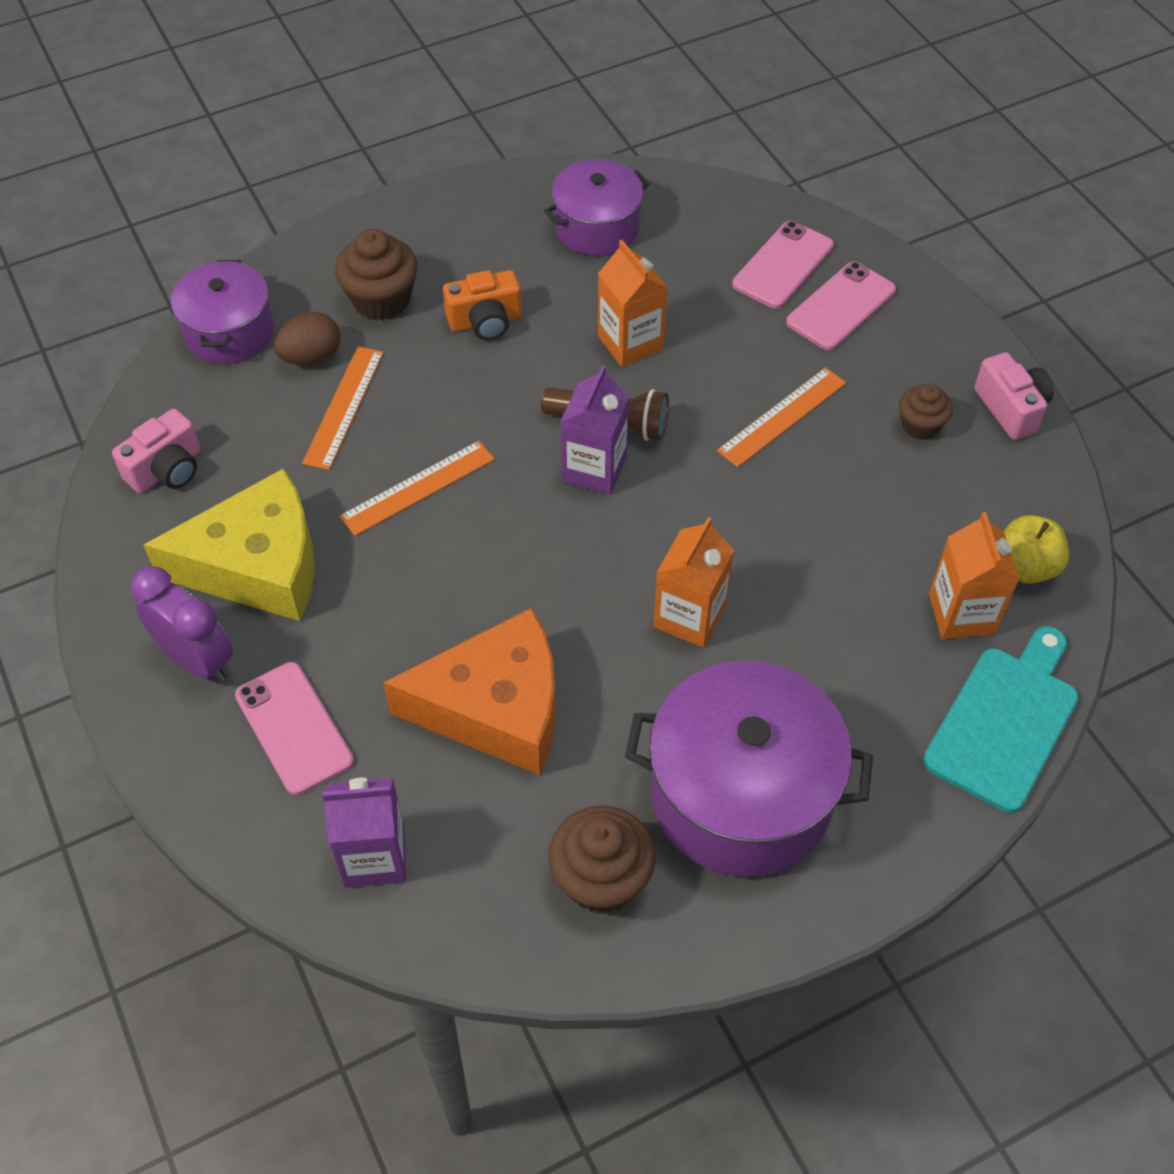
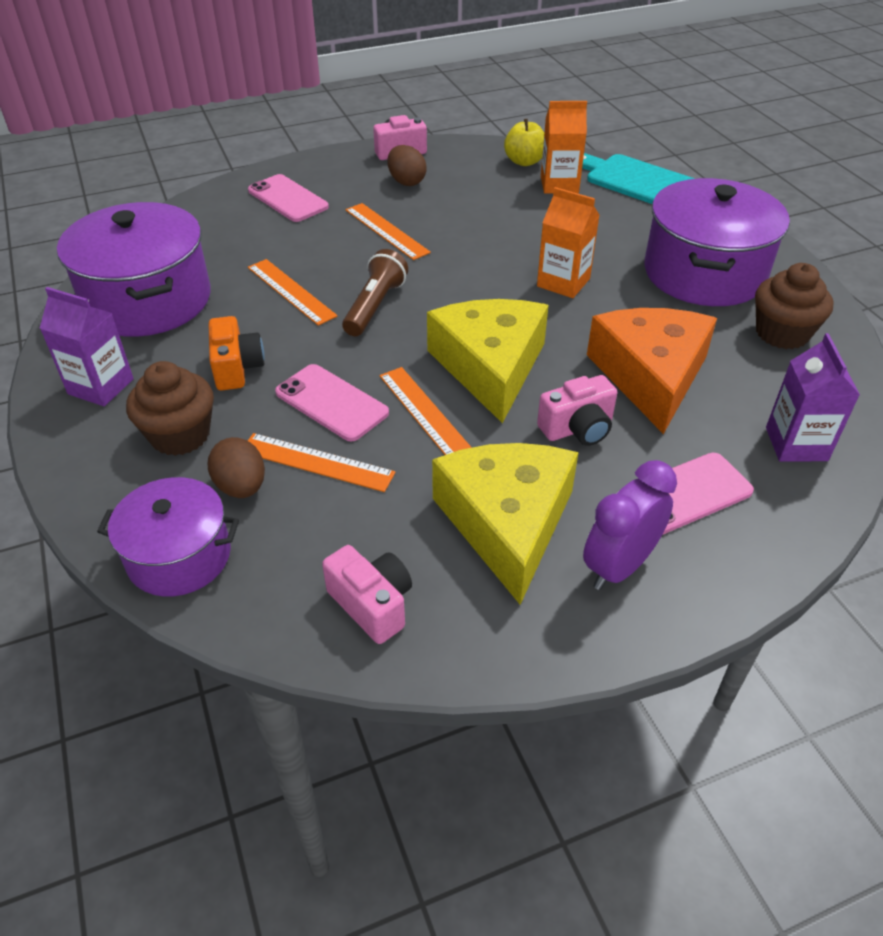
camera: 85 degrees left, 10 degrees down
purple pot [544,159,650,256] -> purple pot [57,202,211,337], size x1.65
purple carton [560,365,629,494] -> purple carton moved to [40,287,134,406]
orange carton [598,240,668,367] -> orange ruler [248,259,338,326]
pink phone [732,221,834,309] -> pink phone moved to [275,364,389,441]
brown cupcake [899,383,953,440] -> brown egg [387,145,427,186]
none -> yellow cheese [427,299,549,423]
none -> pink camera [537,375,617,446]

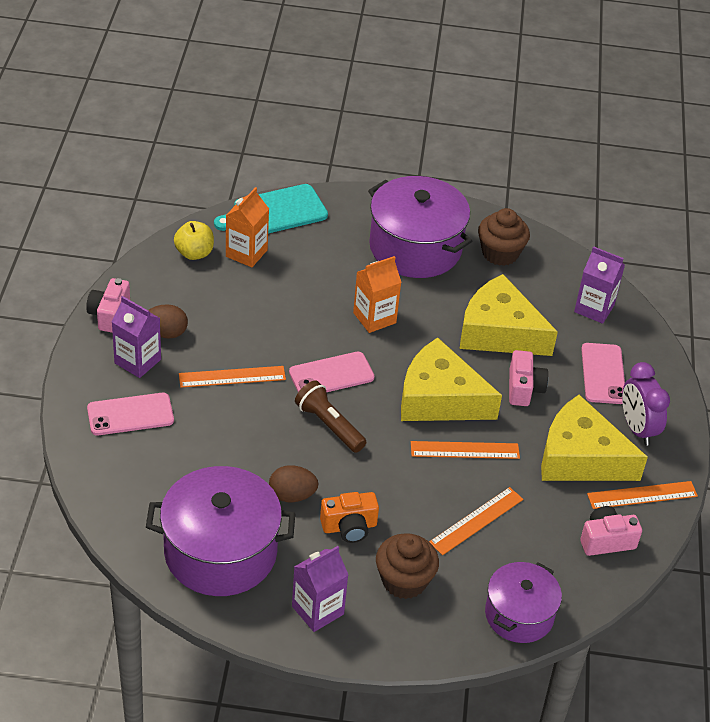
camera: 65 degrees left, 0 degrees up
brown egg [208,437,265,498] -> brown egg moved to [269,465,318,502]
orange camera [209,316,265,391] -> orange camera turned 150 degrees clockwise [320,492,379,543]
orange ruler [248,259,338,326] -> orange ruler moved to [587,481,698,509]
pink phone [275,364,389,441] -> pink phone moved to [289,352,374,392]
orange cheese [587,308,717,434] -> yellow cheese [459,274,558,356]
none -> purple carton [112,296,161,378]

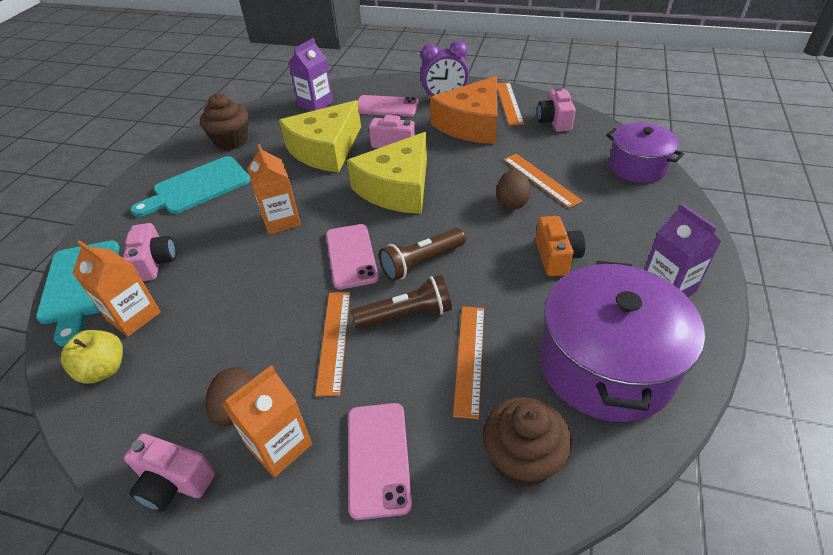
camera: 75 degrees left, 0 degrees up
purple carton [112,296,161,378] -> orange carton [222,365,312,477]
brown egg [269,465,318,502] -> brown egg moved to [496,170,531,210]
purple pot [368,176,472,278] -> turquoise cutting board [131,156,251,217]
brown cupcake [376,533,439,599] -> brown cupcake moved to [482,397,572,487]
orange ruler [411,441,520,459] -> orange ruler moved to [453,307,484,419]
yellow cheese [541,395,648,481] -> orange cheese [430,76,497,144]
none -> pink camera [123,223,176,281]
none -> brown flashlight [351,275,452,329]

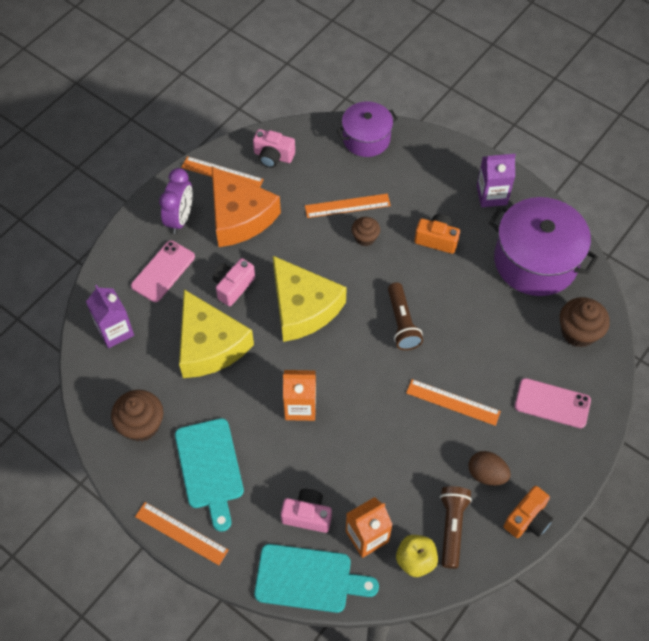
camera: 70 degrees left, 15 degrees up
pink camera [124,434,215,512] -> orange camera [503,486,553,538]
orange carton [222,365,312,477] -> none
pink phone [326,224,379,289] -> none
brown flashlight [351,275,452,329] -> brown flashlight moved to [440,486,472,569]
orange ruler [453,307,484,419] -> orange ruler moved to [135,502,229,565]
brown egg [496,170,531,210] -> brown cupcake [352,217,380,246]

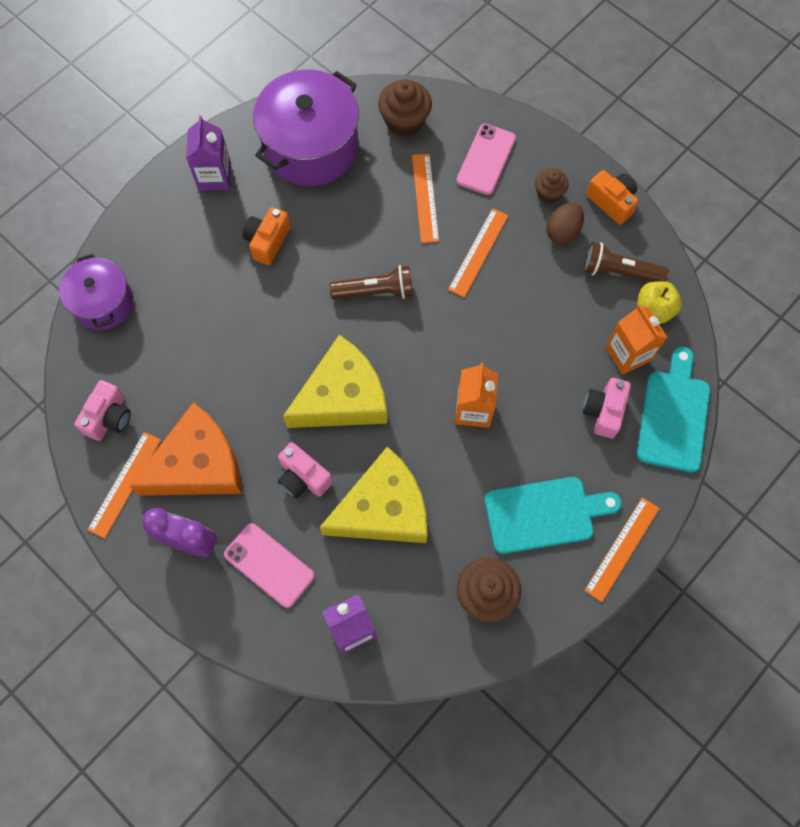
camera: 85 degrees left, 10 degrees up
orange ruler [305,194,391,218] -> orange ruler moved to [412,154,439,243]
brown cupcake [352,217,380,246] -> brown cupcake moved to [535,168,569,204]

